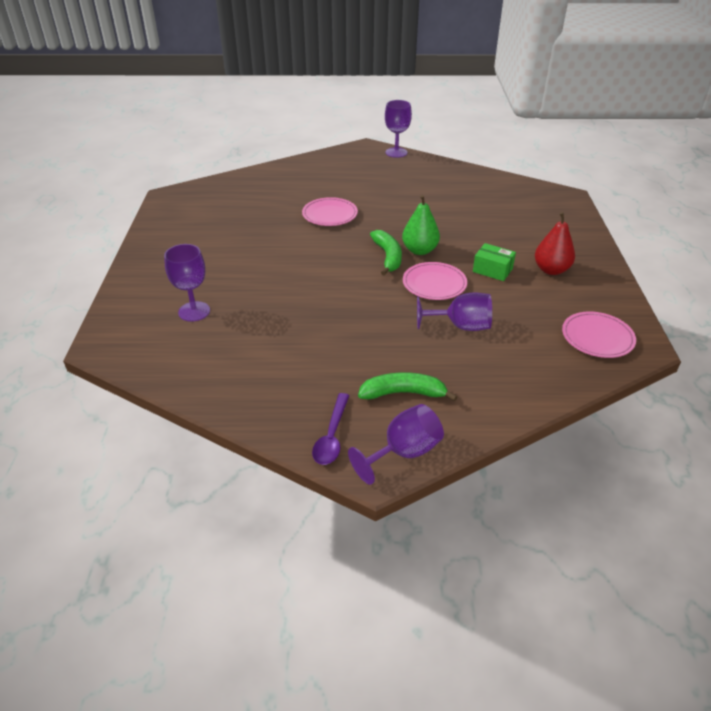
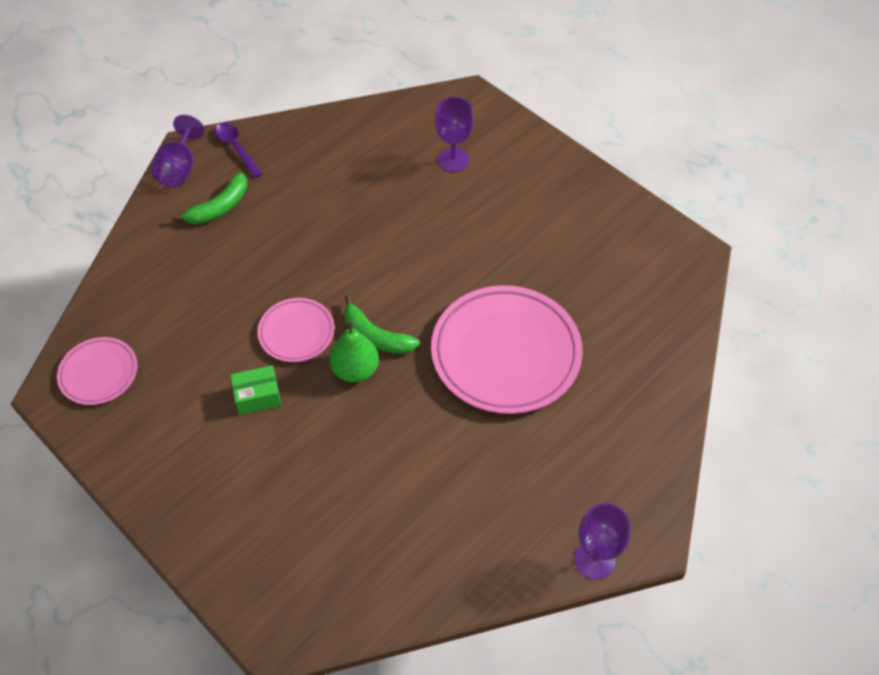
camera: 135 degrees right, 15 degrees up
pink plate [302,197,358,226] -> pink plate [431,285,583,414], size x1.93
purple goblet [417,293,492,331] -> none
red pear [535,212,575,275] -> none

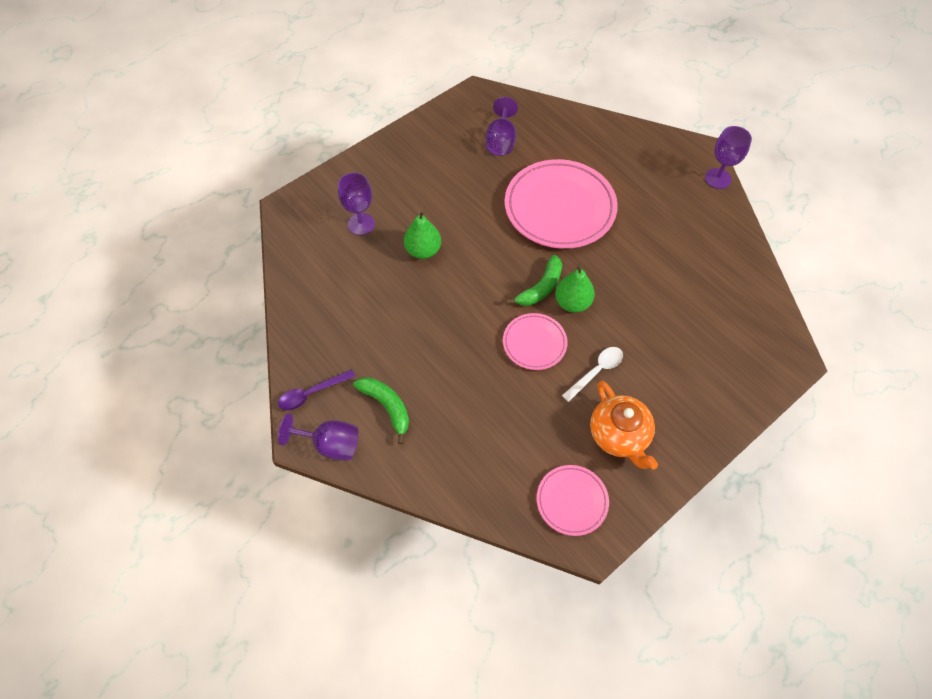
camera: 85 degrees left, 5 degrees up
green box [230,365,282,415] -> white spoon [562,347,623,402]
none -> green pear [404,210,441,259]
none -> purple goblet [486,97,518,156]
none -> orange teapot [590,381,658,469]

